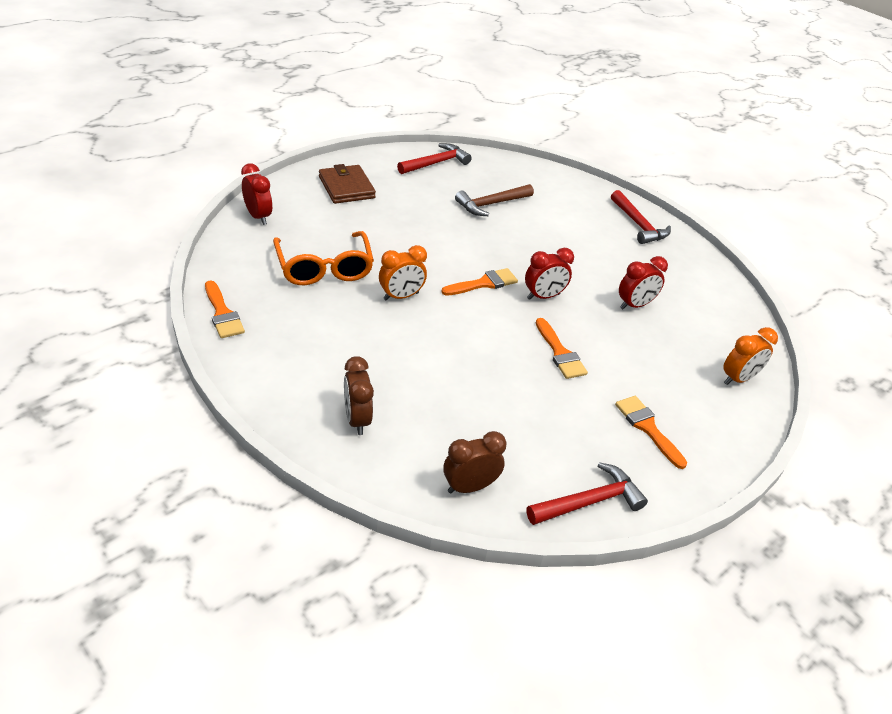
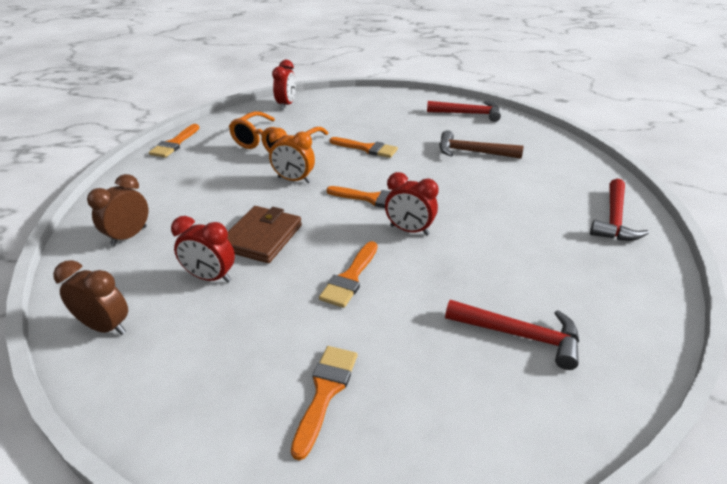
camera: 50 degrees right, 5 degrees down
brown wallet [319,164,376,204] -> brown wallet moved to [227,206,302,263]
red hammer [526,462,648,525] -> red hammer moved to [445,300,579,370]
red clock [619,256,668,310] -> red clock moved to [171,216,235,283]
orange clock [723,327,778,385] -> none
none -> orange brush [330,137,398,158]

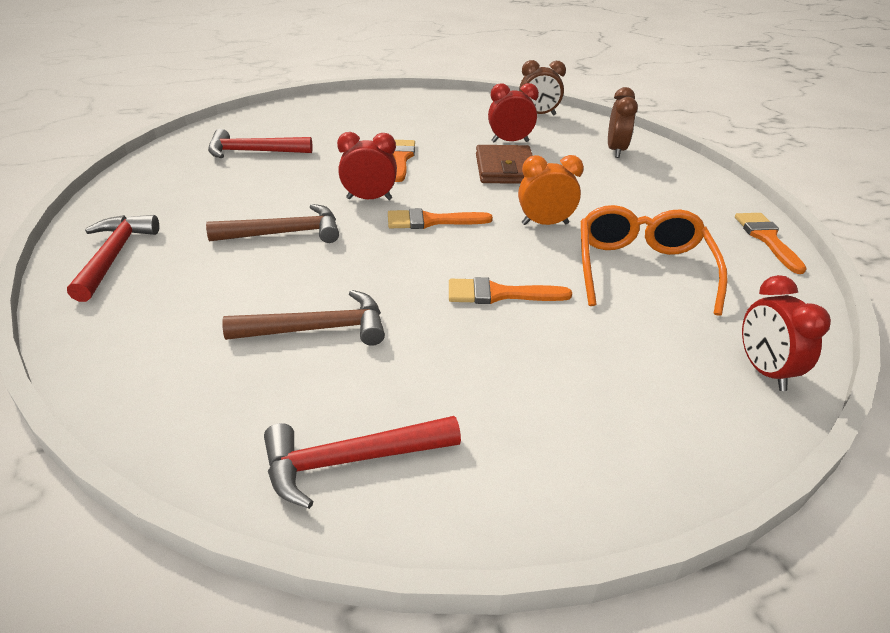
camera: 155 degrees right, 0 degrees up
orange brush [291,346,357,461] -> none
none -> brown hammer [206,204,339,243]

